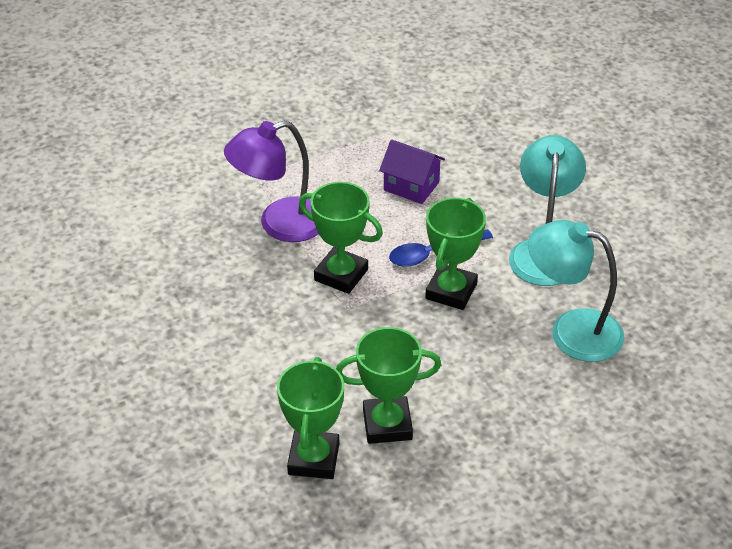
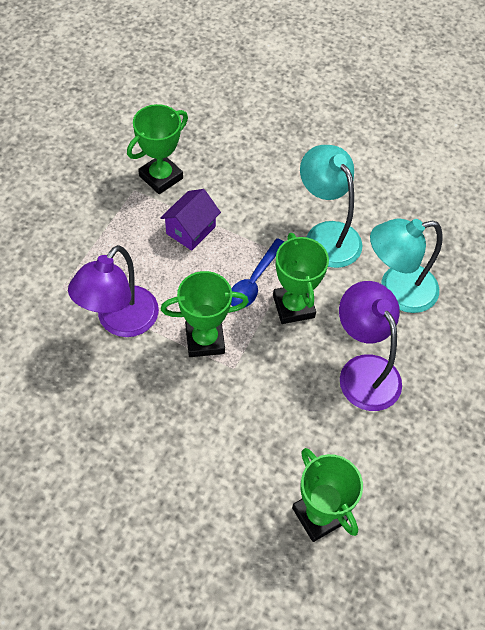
camera: 40 degrees left, 15 degrees up
green trophy [336,327,441,444] -> green trophy moved to [127,104,188,194]
purple house [379,139,445,204] -> purple house turned 45 degrees counterclockwise [160,189,221,251]
none -> purple lamp [339,281,402,411]

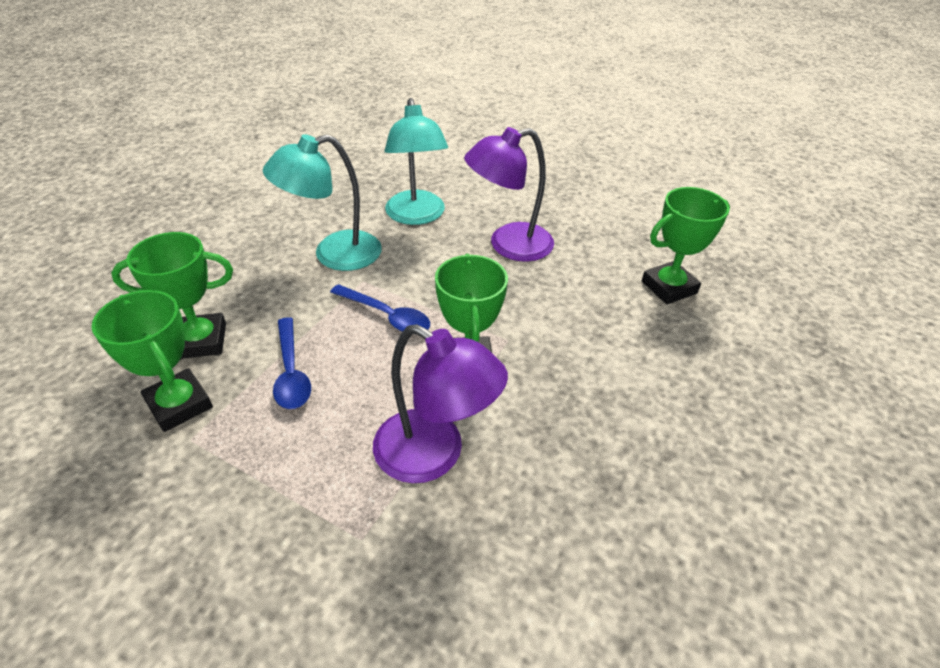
camera: 85 degrees left, 15 degrees down
purple house [160,189,221,251] -> blue spoon [273,317,311,409]
green trophy [273,233,329,324] -> green trophy moved to [111,232,233,359]

